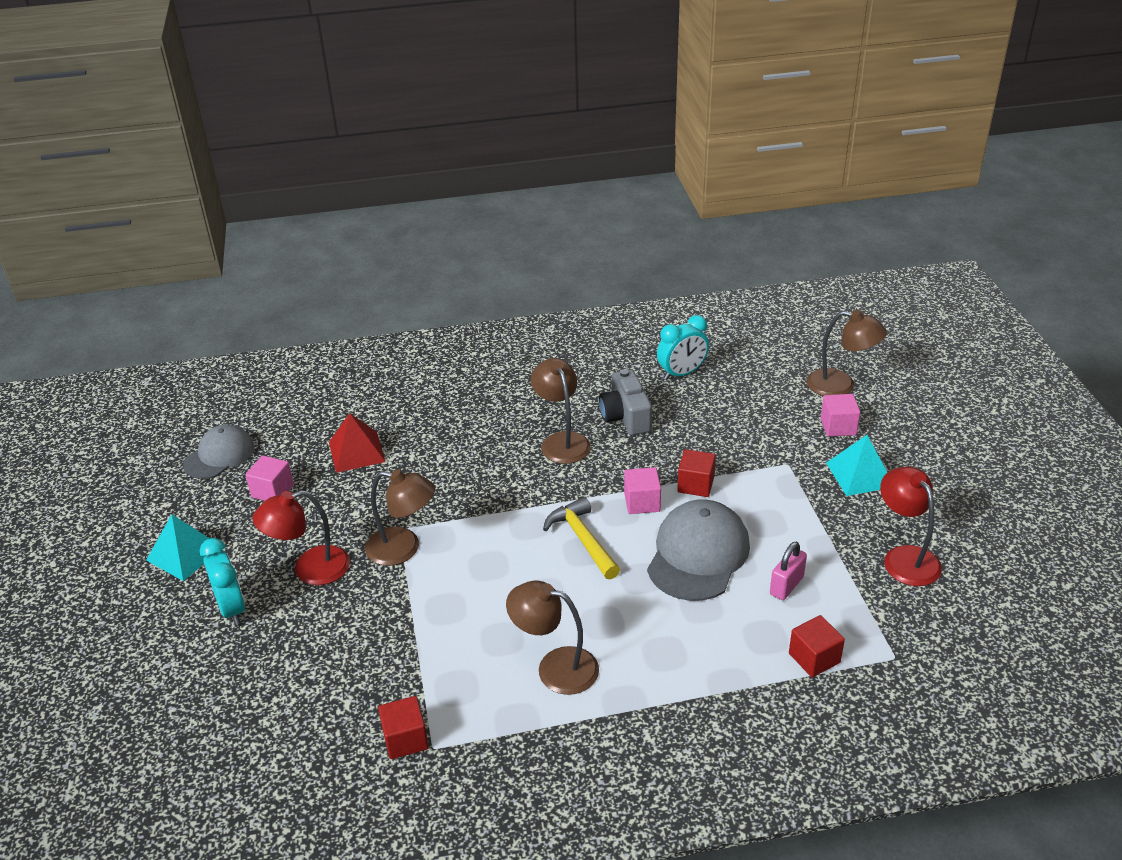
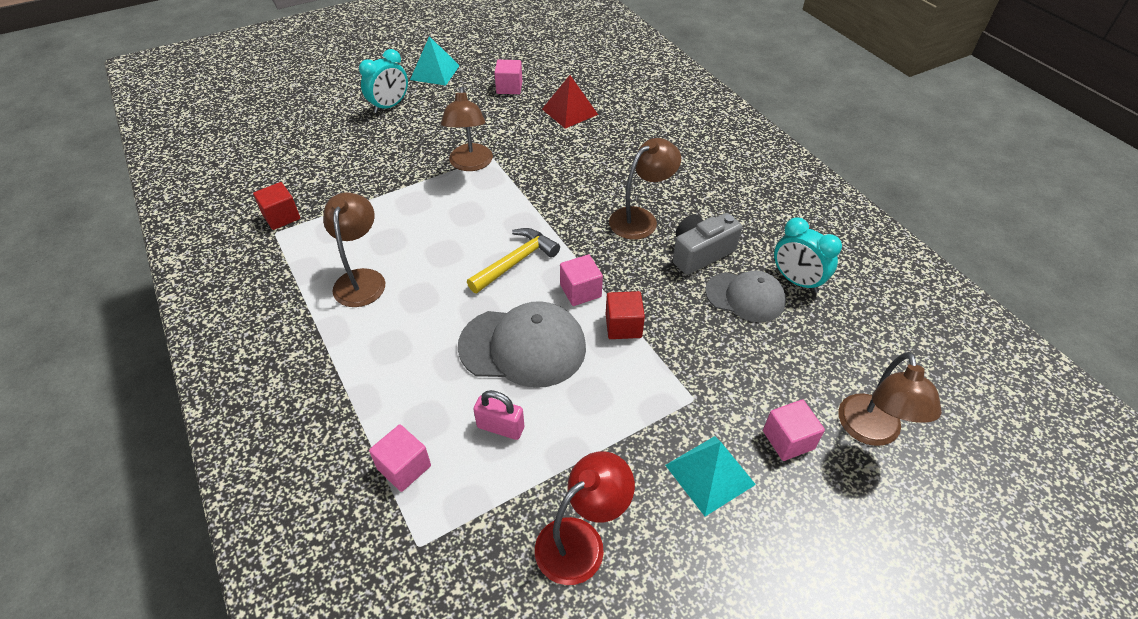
camera: 70 degrees right, 10 degrees up
grey cap [183,424,254,479] -> grey cap moved to [705,270,786,322]
red lamp [252,490,350,585] -> none
red cube [789,615,845,677] -> pink cube [369,424,431,492]

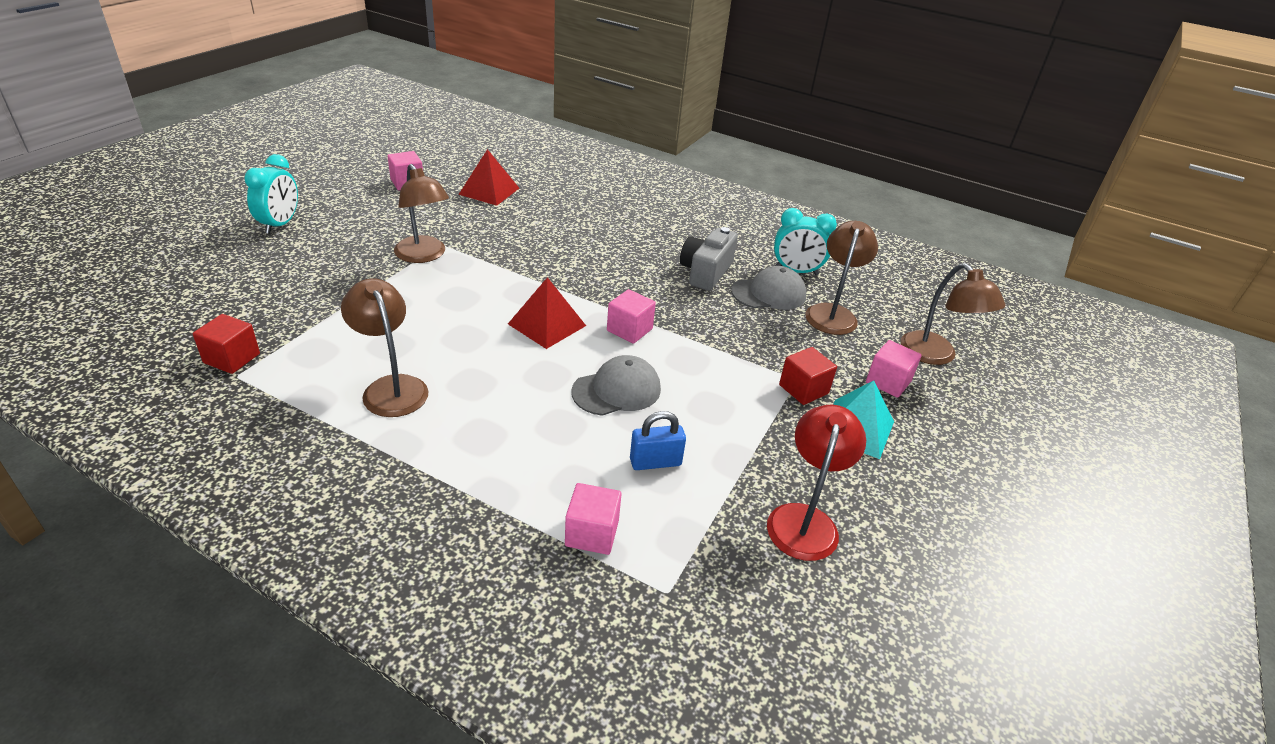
camera: 35 degrees left, 10 degrees down
turquoise pyramid [410,36,460,86] -> none
grey cap [458,301,586,388] -> grey cap [572,355,661,416], size x0.66
yellow hammer [467,228,560,293] -> red pyramid [508,277,586,349]
pink padlock [473,390,524,440] -> blue padlock [630,411,686,470]
red cube [606,291,645,339] -> red cube moved to [779,347,837,405]
brown lamp [609,138,681,240] -> brown lamp moved to [805,221,878,335]

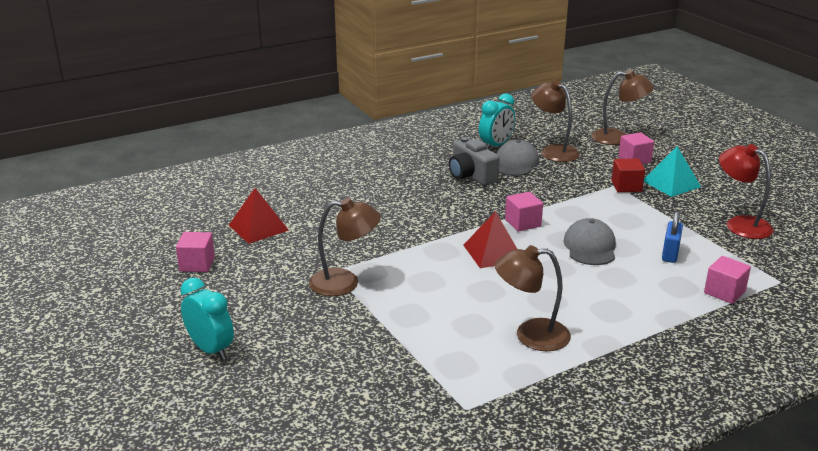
camera: 55 degrees left, 10 degrees down
red cube [193,314,260,374] -> none

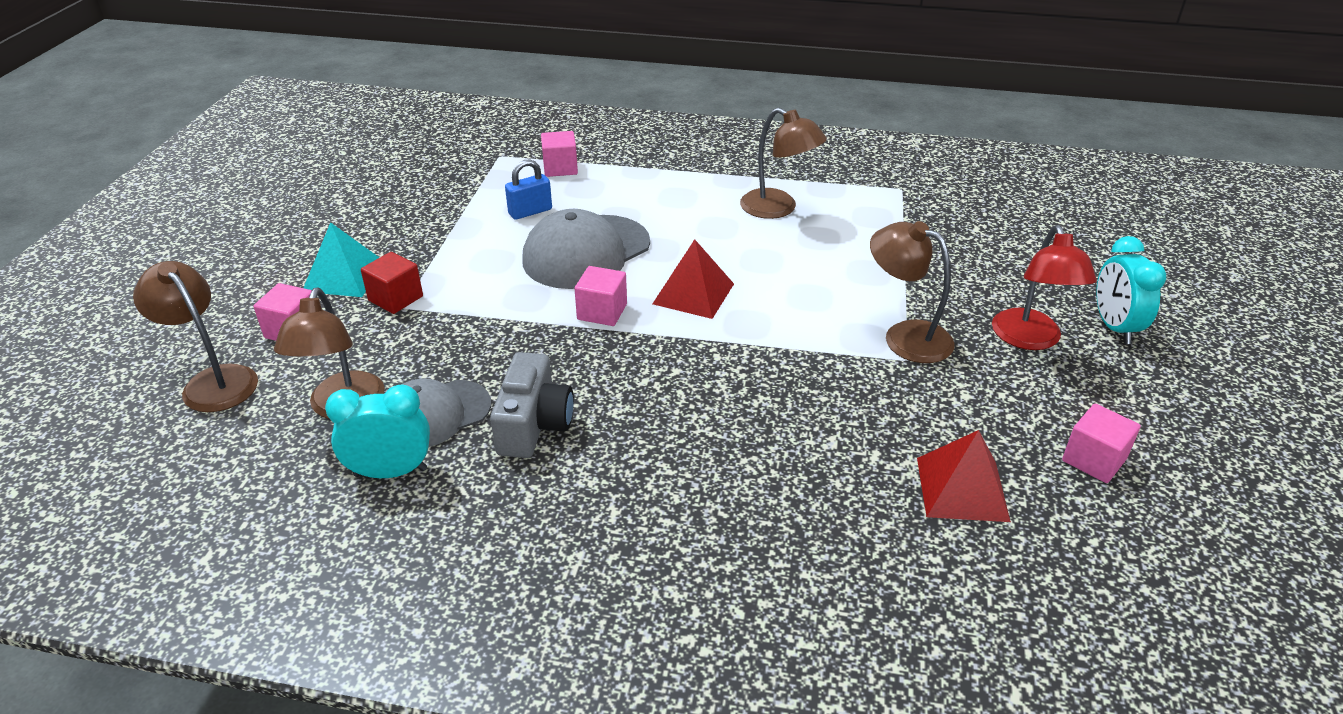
camera: 140 degrees left, 10 degrees up
grey cap [563,218,616,265] -> grey cap [522,209,650,289], size x1.52
red lamp [719,144,774,239] -> red lamp moved to [992,225,1097,350]

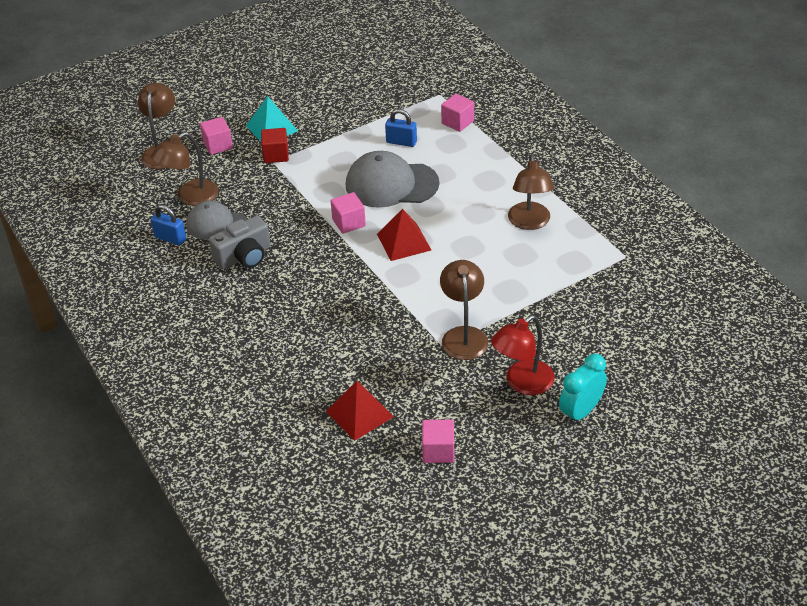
camera: 50 degrees right, 5 degrees up
turquoise clock [325,384,430,478] -> blue padlock [151,205,186,246]

